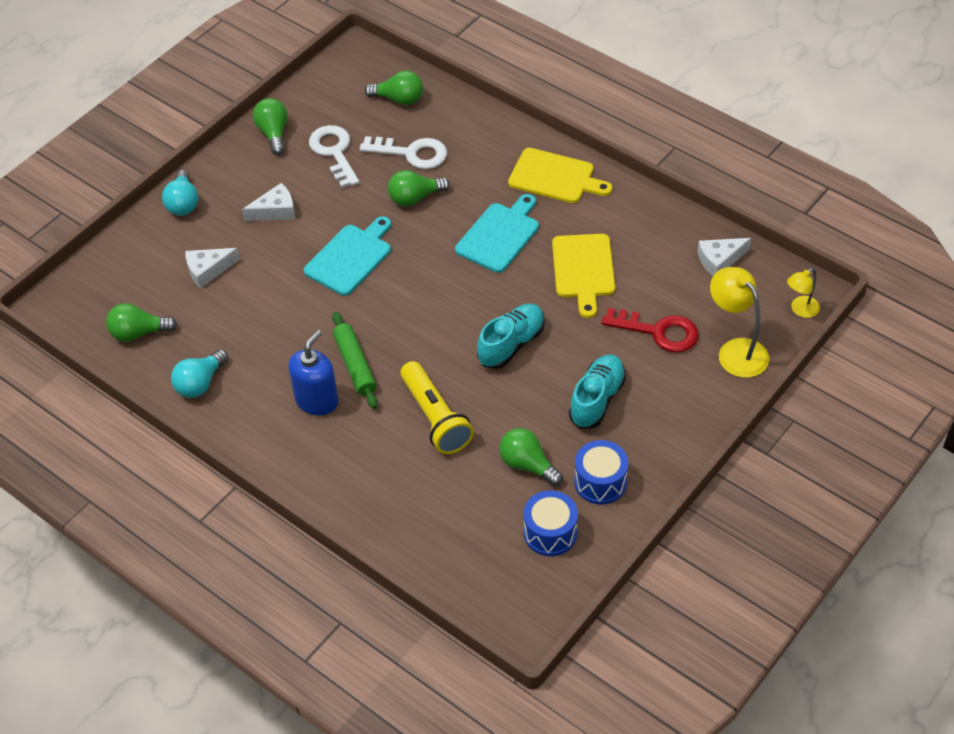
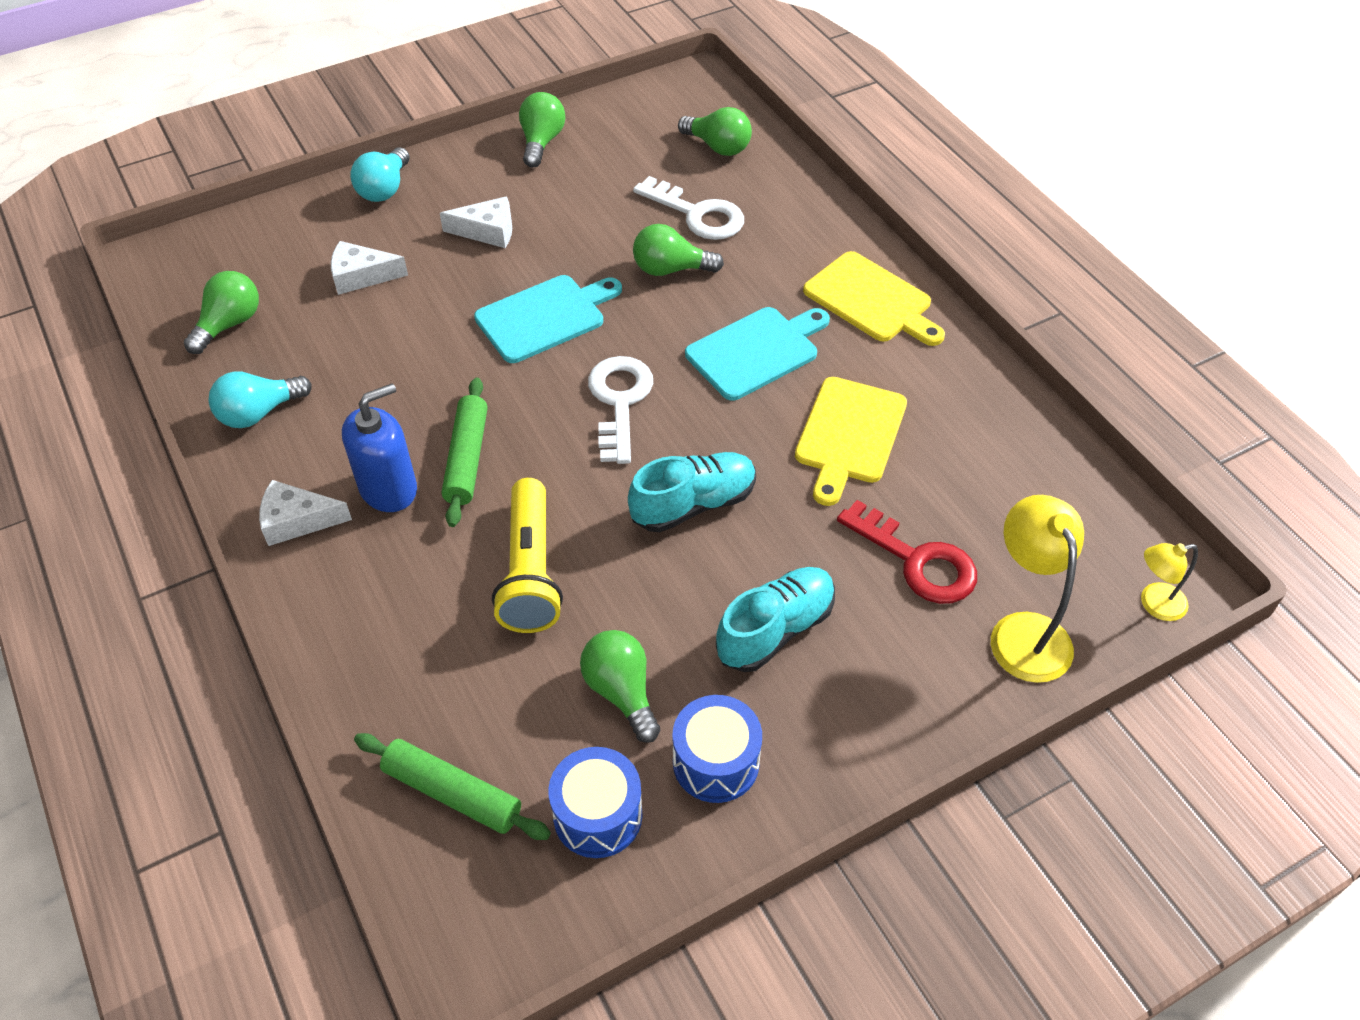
camera: 20 degrees right, 0 degrees up
green light bulb [106,303,177,342] -> green light bulb turned 105 degrees clockwise [184,271,259,354]
white key [309,125,359,188] -> white key moved to [588,356,653,464]
white cheese [698,238,751,276] -> white cheese moved to [259,480,352,546]
none -> green rolling pin [354,733,551,840]

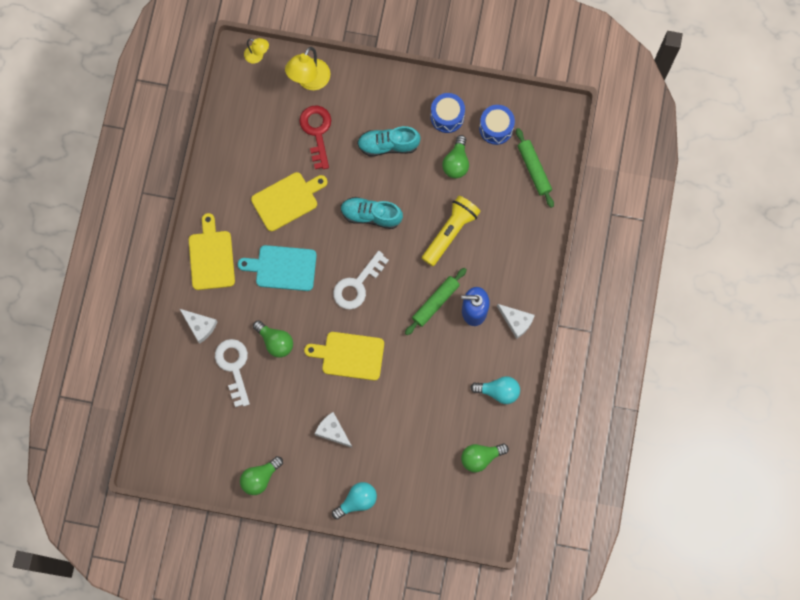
camera: 140 degrees left, 25 degrees up
white cheese [331,241,408,295] -> white cheese moved to [180,309,217,344]
turquoise cutting board [474,275,622,363] -> yellow cutting board [304,332,384,380]
green light bulb [678,107,752,156] -> none

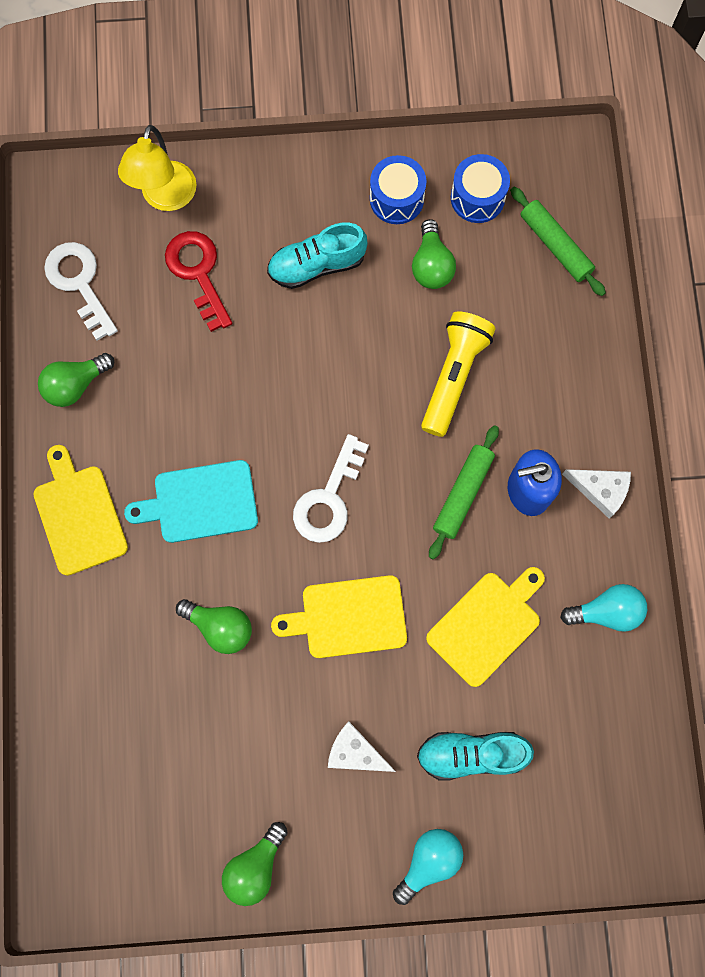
camera: 15 degrees left, 0 degrees up
white cheese [180,309,217,344] -> none
white key [215,339,250,407] -> white key moved to [44,242,118,341]
yellow lamp [244,38,269,63] -> none
yellow cutting board [251,172,328,231] -> yellow cutting board moved to [426,567,545,687]
turquoise shoe [341,197,403,229] -> turquoise shoe moved to [417,732,534,781]
green light bulb [461,444,509,472] -> green light bulb moved to [38,353,114,407]

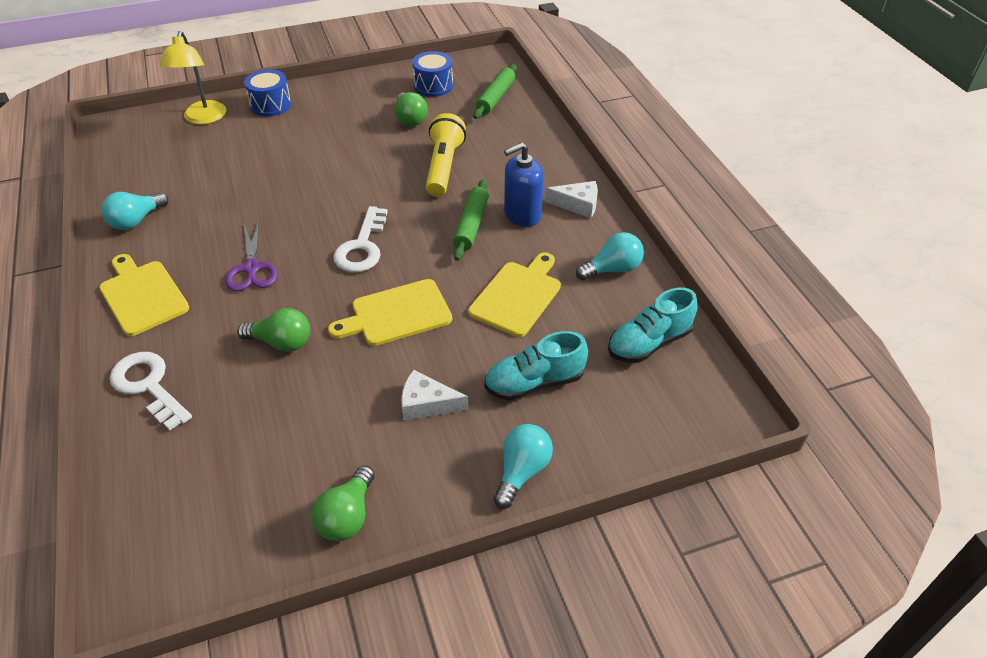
camera: 15 degrees left, 30 degrees down
green light bulb [38,353,114,407] -> turquoise light bulb [101,192,169,230]
white key [44,242,118,341] -> white key moved to [110,352,192,430]
turquoise cutting board [124,460,258,543] -> purple scissors [225,221,278,292]
red key [165,231,232,332] -> none
turquoise shoe [267,223,367,289] -> turquoise shoe moved to [608,288,698,363]
blue drum [370,155,426,224] -> blue drum moved to [244,69,291,117]
green rolling pin [510,187,606,296] -> green rolling pin turned 75 degrees clockwise [473,64,517,119]

